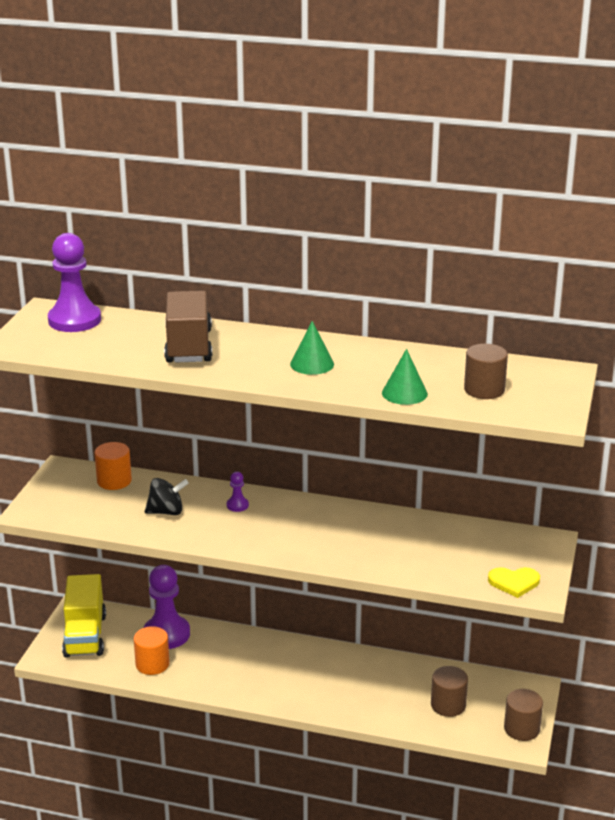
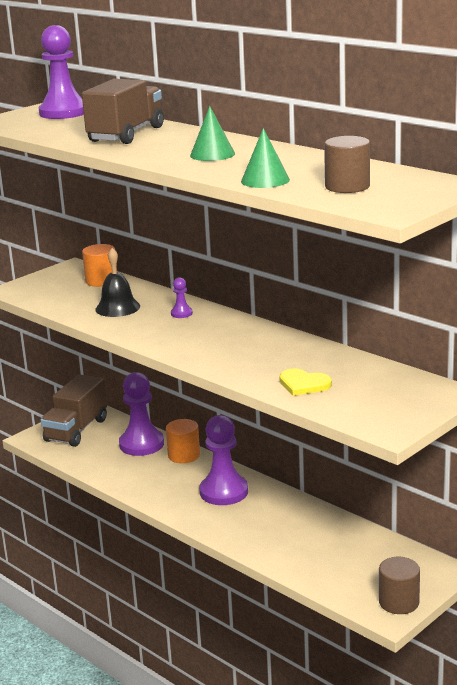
camera: 30 degrees right, 5 degrees down
yellow truck [62,574,106,658] -> brown truck [41,374,107,447]
orange cylinder [134,626,170,675] -> orange cylinder moved to [166,419,200,463]
black spinning top [145,478,189,515] -> black bell [95,248,140,317]
brown cylinder [431,666,468,717] -> none
yellow heart [488,567,540,598] -> yellow heart moved to [279,368,332,396]
none -> purple pawn [199,415,248,505]

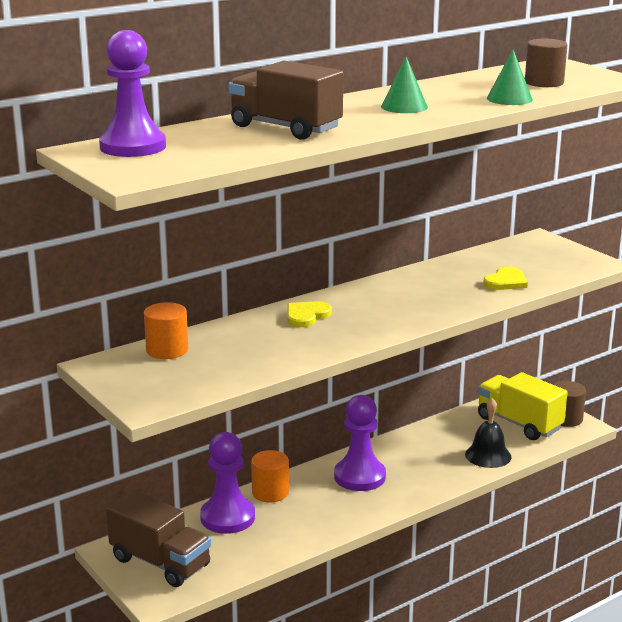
camera: 80 degrees left, 0 degrees up
black bell [95,248,140,317] -> black bell moved to [465,398,511,468]
purple pawn [171,277,193,318] -> yellow heart [287,301,332,327]
none -> yellow truck [478,372,568,440]

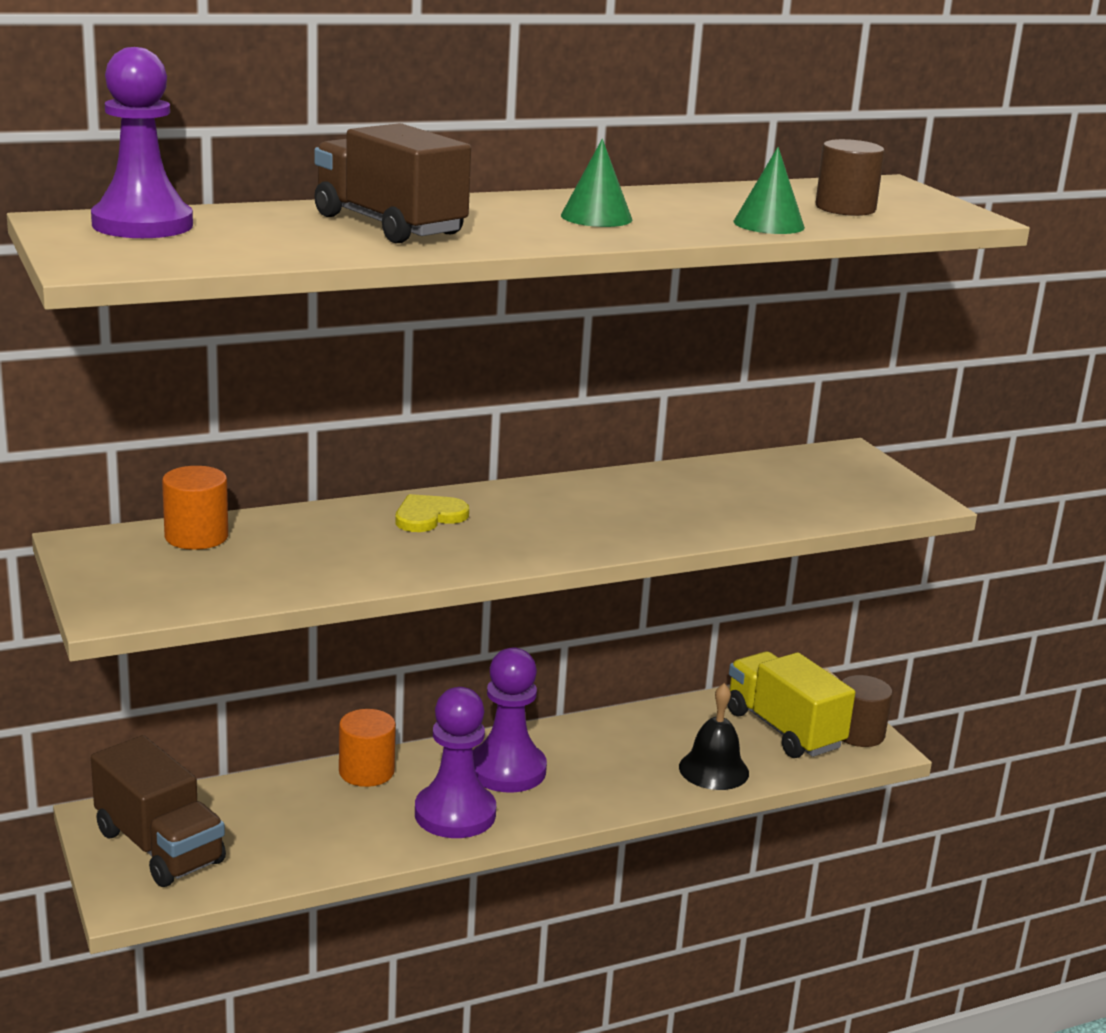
camera: 10 degrees right, 0 degrees up
purple pawn [200,432,255,534] -> purple pawn moved to [415,687,496,838]
yellow heart [483,267,528,290] -> none

